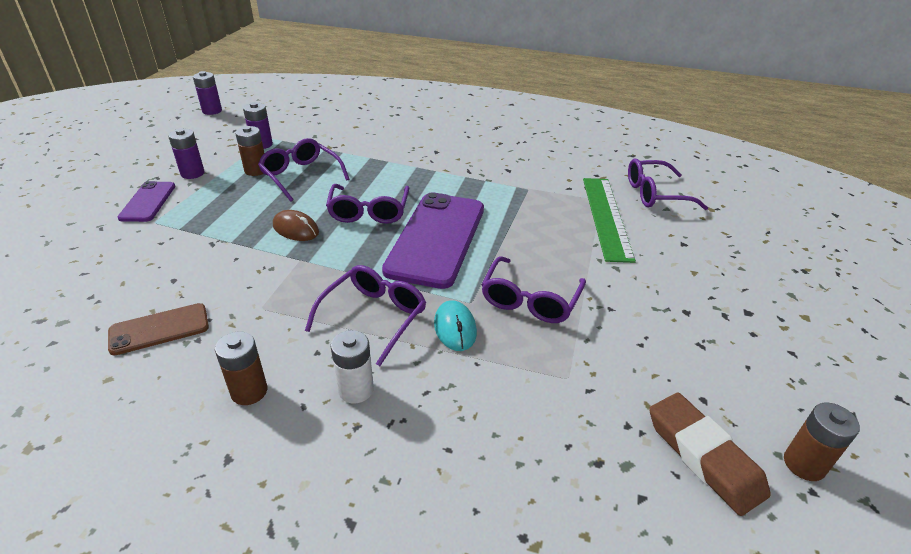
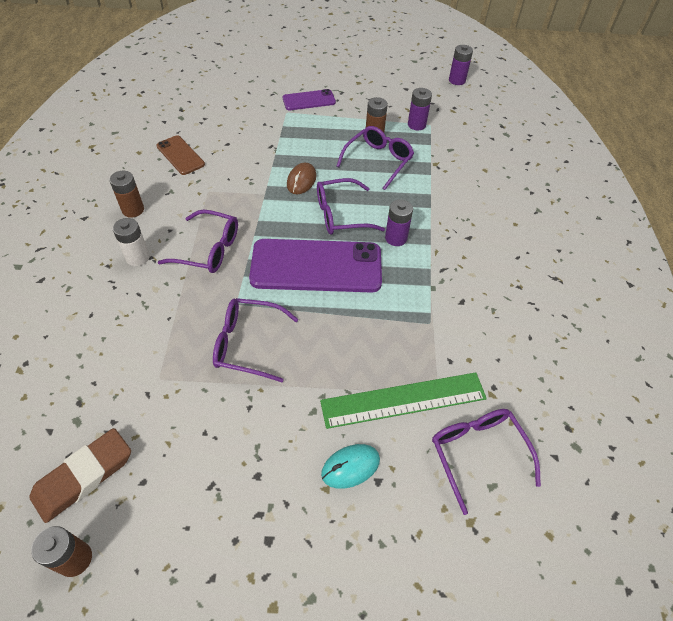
camera: 75 degrees right, 15 degrees up
purple battery [168,128,205,179] -> purple battery moved to [385,199,413,246]
turquoise mouse [434,300,477,351] -> turquoise mouse moved to [321,444,380,489]

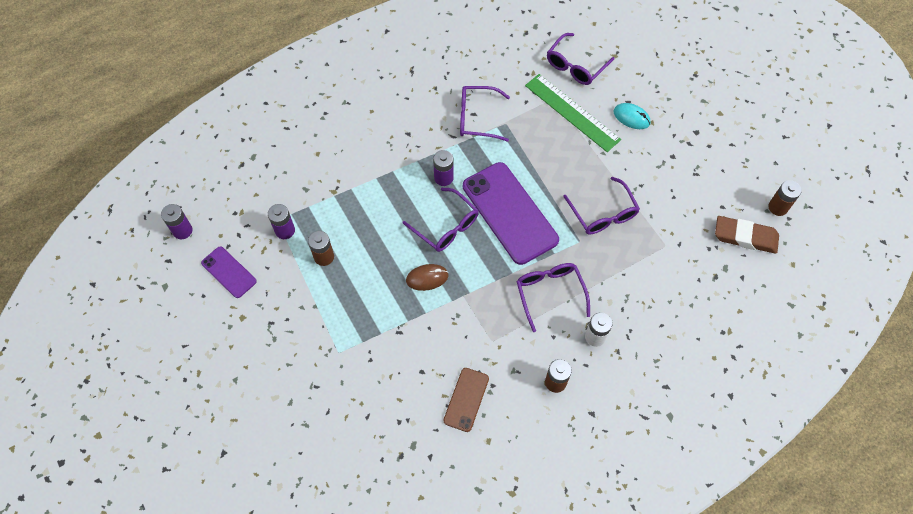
camera: 120 degrees left, 10 degrees up
purple phone [283,89,336,110] -> purple phone moved to [201,247,257,298]
purple glasses [337,126,414,190] -> purple glasses moved to [460,86,510,142]

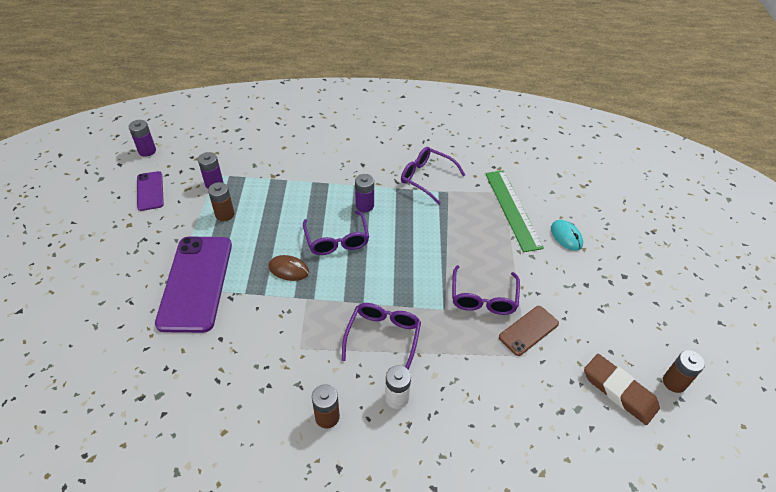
camera: 30 degrees right, 15 degrees down
brown phone [443,368,489,432] -> brown phone moved to [499,306,559,356]
purple phone [463,162,559,265] -> purple phone moved to [155,237,232,333]
purple glasses [547,33,615,85] -> none

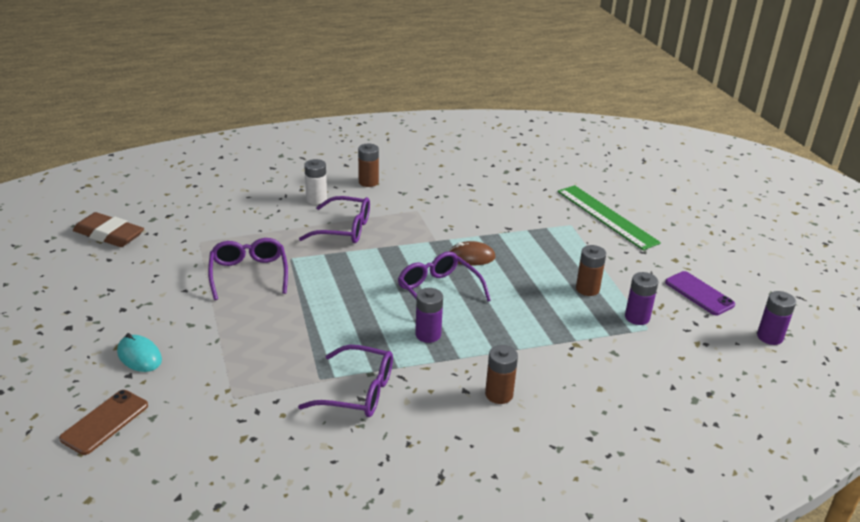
camera: 160 degrees right, 15 degrees down
purple phone [155,237,232,333] -> none
purple glasses [342,303,421,370] -> purple glasses turned 75 degrees counterclockwise [299,196,370,243]
green ruler [485,170,544,252] -> green ruler moved to [558,185,661,250]
brown phone [499,306,559,356] -> brown phone moved to [59,390,148,455]
brown battery [663,350,705,393] -> brown battery moved to [485,345,518,404]

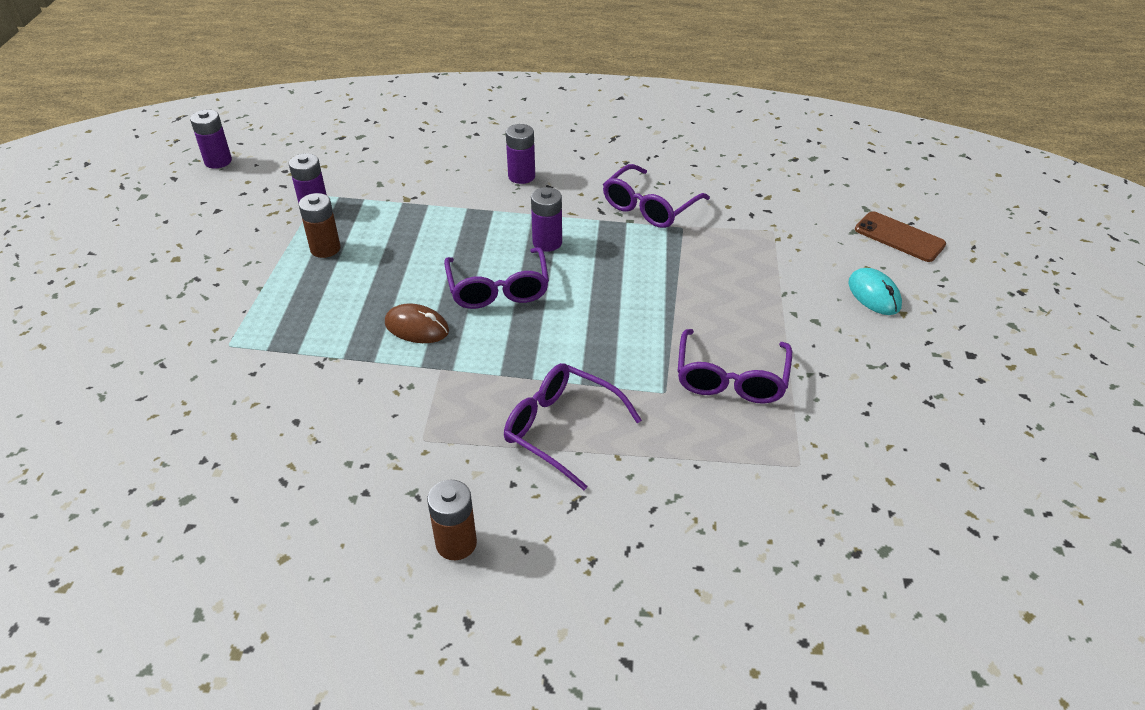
camera: 155 degrees left, 10 degrees up
brown phone [59,390,148,455] -> brown phone turned 75 degrees clockwise [855,211,946,262]
brown eraser [73,212,144,247] -> none
purple glasses [298,345,393,417] -> purple glasses turned 90 degrees counterclockwise [603,164,710,228]
white battery [304,159,327,204] -> none
brown battery [485,345,518,404] -> purple battery [506,124,535,184]
green ruler [558,185,661,250] -> none
purple phone [665,271,735,315] -> none

